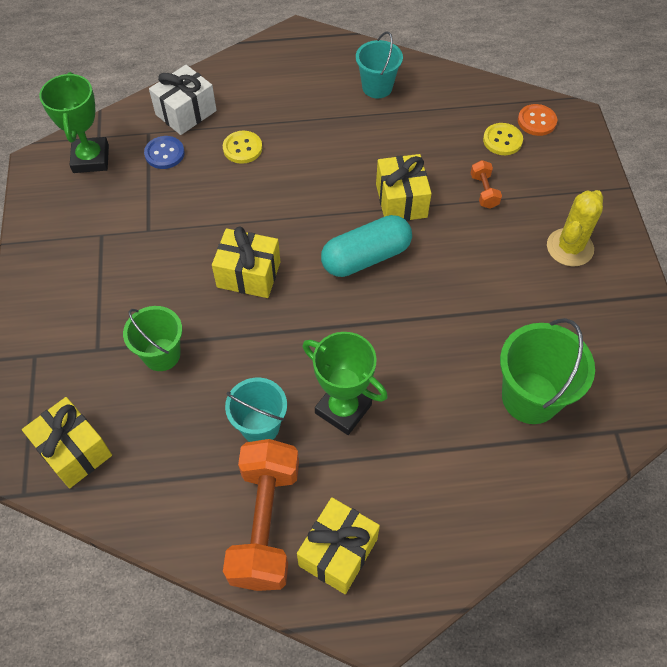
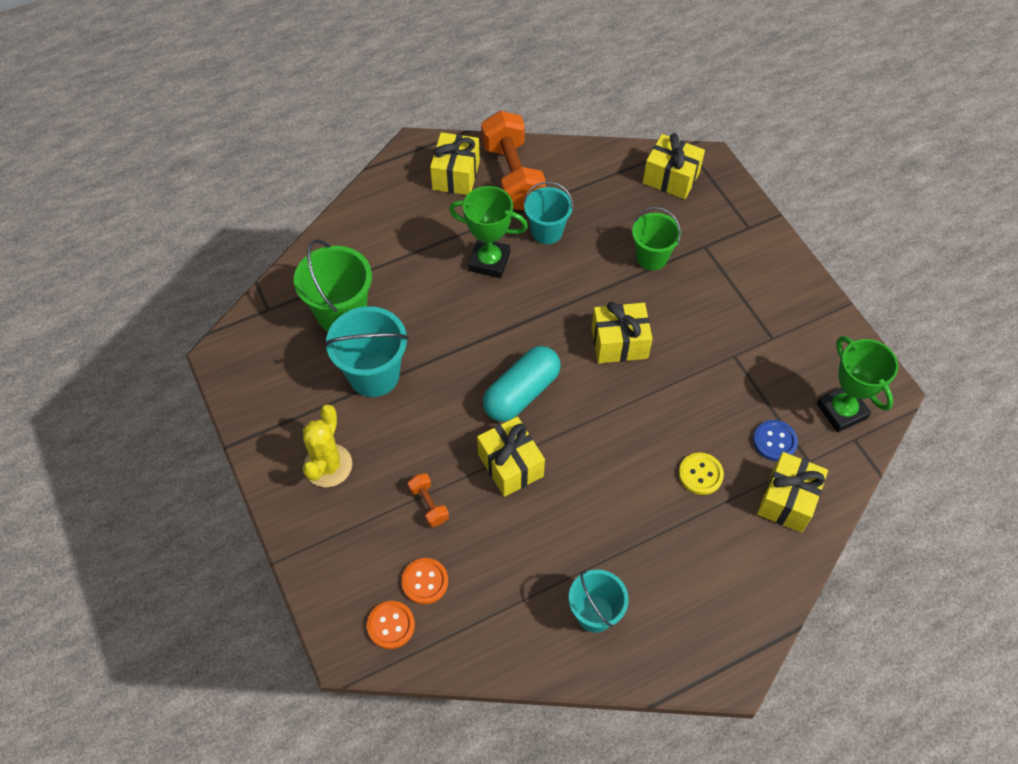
camera: 160 degrees right, 0 degrees up
white gift [149,65,217,135] -> yellow gift [757,452,828,533]
yellow button [483,123,523,155] -> orange button [401,558,448,605]
none -> turquoise bucket [324,306,409,397]

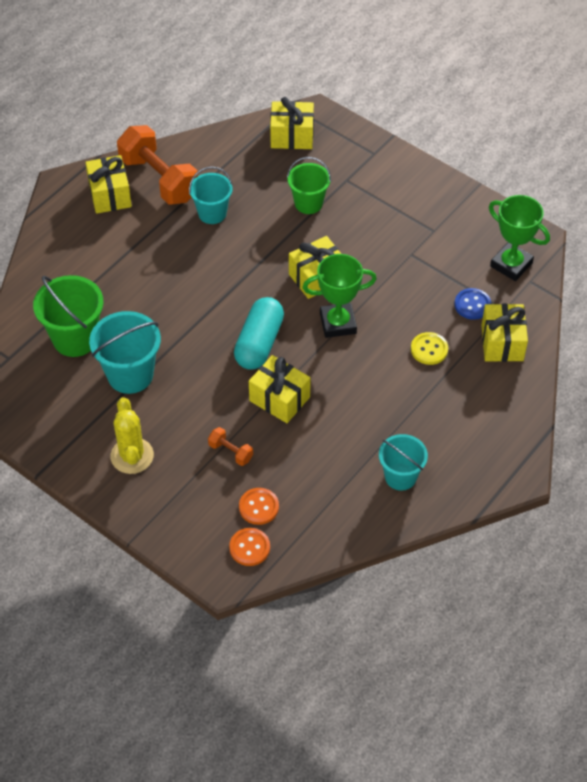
camera: 25 degrees left, 5 degrees down
green trophy [449,186,528,278] -> green trophy moved to [303,254,377,338]

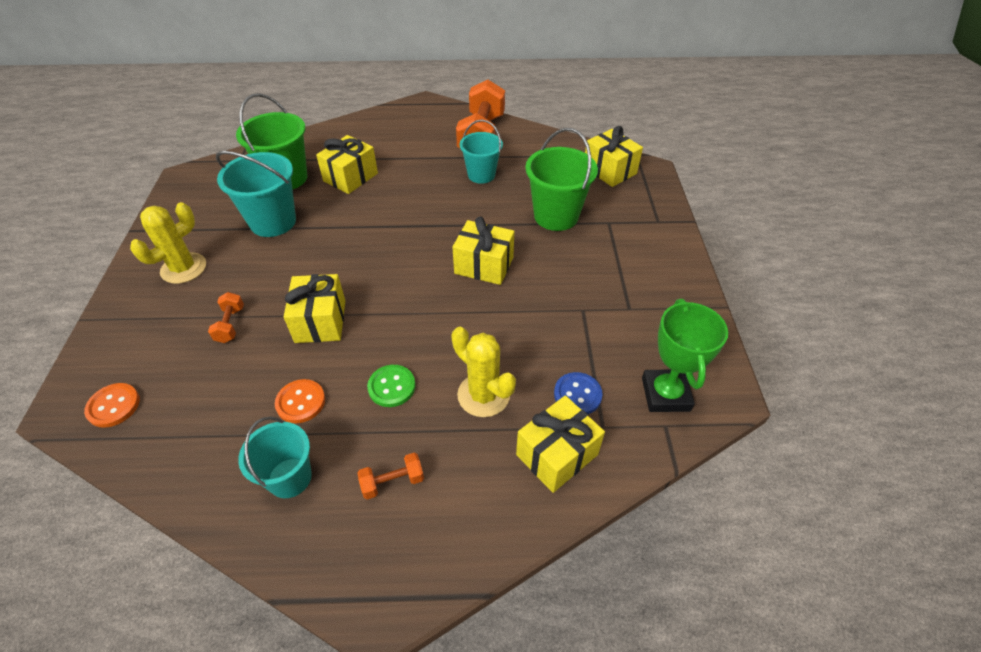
camera: 50 degrees right, 5 degrees down
yellow gift [85,155,132,214] -> yellow gift moved to [316,135,378,194]
turquoise capsule [234,297,284,370] -> none
orange button [239,488,279,525] -> orange button moved to [275,379,325,423]
green bucket [287,157,331,214] -> green bucket [525,128,598,231], size x1.50
green trophy [303,254,377,338] -> none
yellow button [411,332,448,365] -> yellow cactus [451,327,516,417]
none -> orange dumbbell [357,453,424,500]
none -> green button [367,365,416,407]

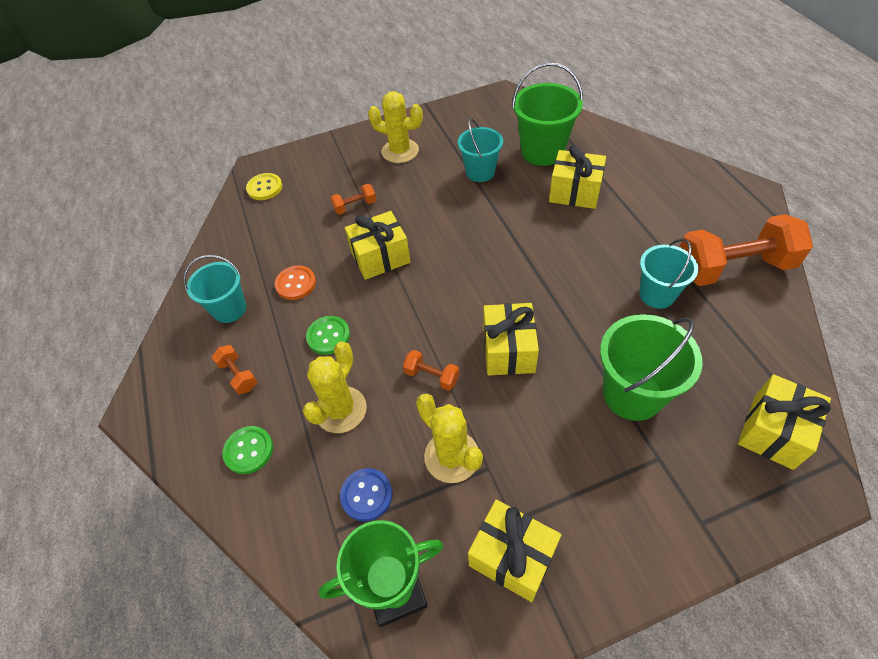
camera: 75 degrees right, 5 degrees up
orange button [84,383,140,428] -> yellow button [246,173,282,200]
turquoise bucket [216,151,296,237] -> turquoise bucket [458,118,503,182], size x0.66
yellow gift [516,395,605,493] -> yellow gift moved to [468,500,561,602]
none -> green button [222,426,273,474]
none -> orange dumbbell [403,350,459,391]
none -> yellow cactus [416,394,483,483]

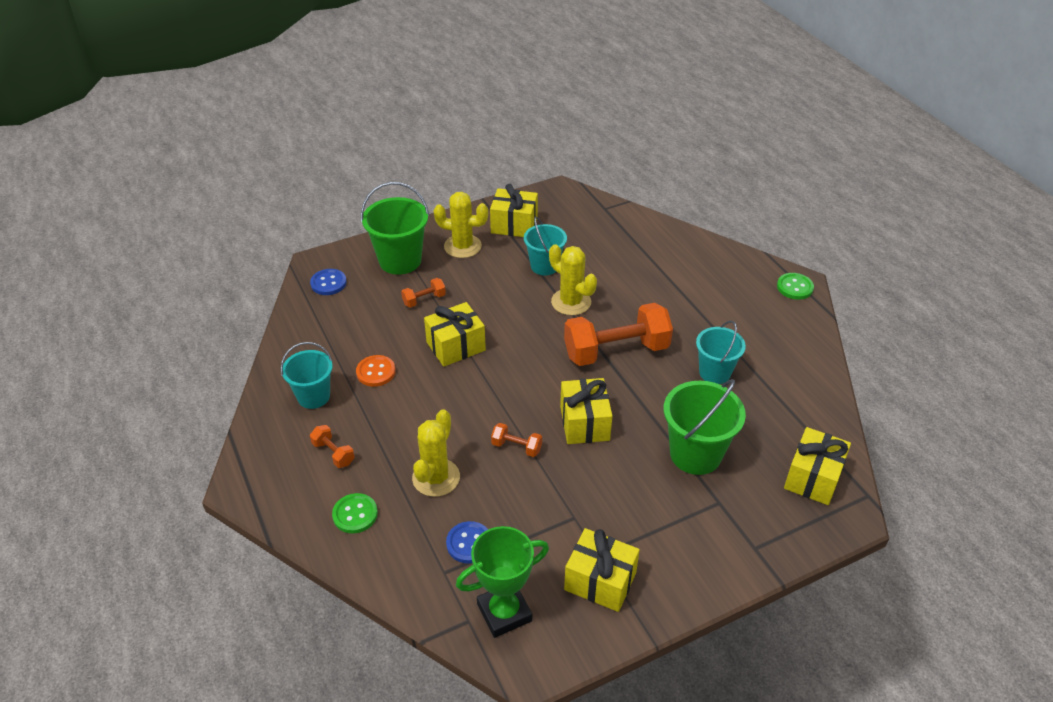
camera: 10 degrees left, 10 degrees down
yellow button [246,173,282,200] -> blue button [310,269,347,295]
green button [306,316,350,355] -> green button moved to [777,273,814,300]
yellow cactus [416,394,483,483] -> yellow cactus moved to [549,244,597,315]
green bucket [512,63,583,166] -> green bucket moved to [361,182,429,275]
yellow gift [549,145,606,209] -> yellow gift moved to [490,184,538,237]
orange dumbbell [680,214,813,286] -> orange dumbbell moved to [564,303,673,366]

